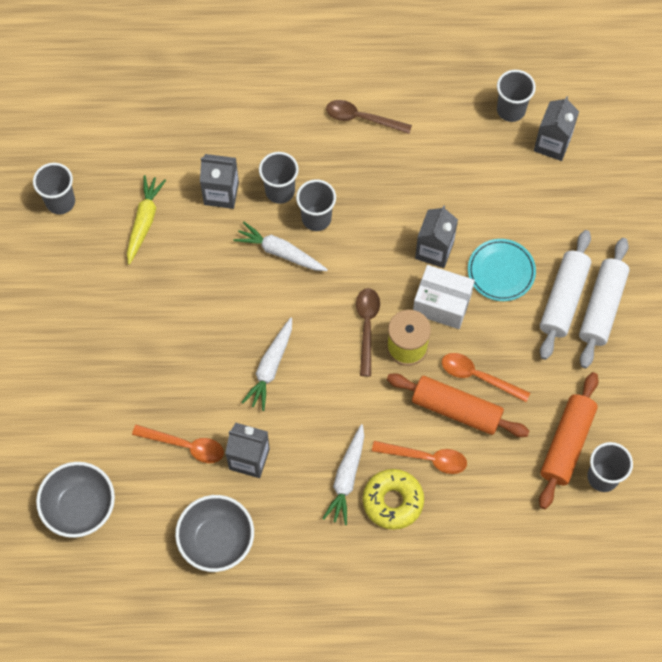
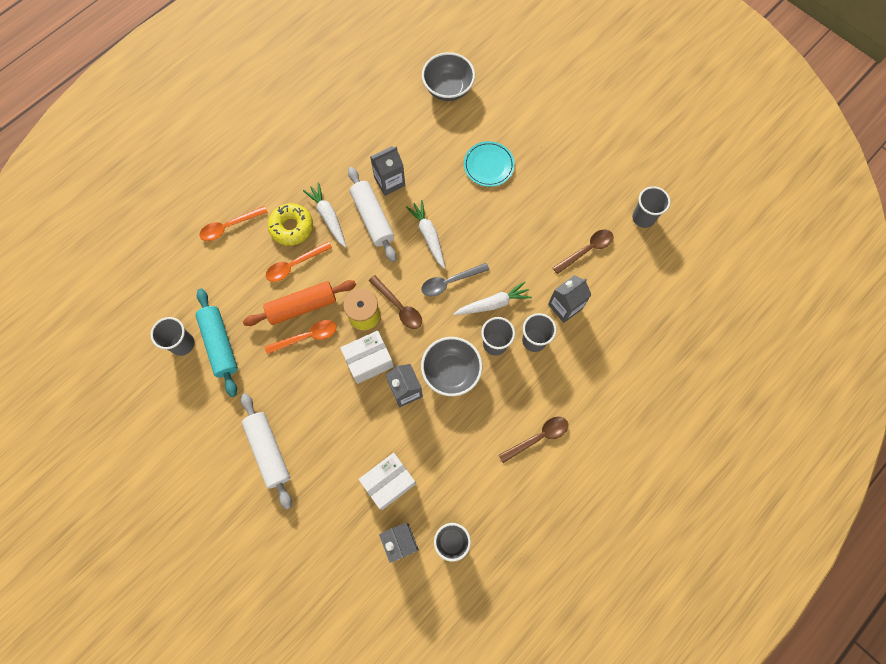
camera: 135 degrees right, 5 degrees up
yellow carrot [127,175,166,265] -> brown spoon [553,230,613,274]
orange spoon [132,425,224,463] -> orange spoon moved to [199,206,268,241]
grey bowl [175,495,254,572] -> grey bowl moved to [421,337,482,396]
turquoise plate [468,239,536,301] -> turquoise plate moved to [464,141,515,187]
orange rolling pin [539,372,599,509] -> turquoise rolling pin [196,288,238,397]
white rolling pin [540,230,591,360] -> white rolling pin moved to [348,167,397,262]
none -> white box [359,453,416,510]
none -> grey spoon [421,263,490,296]

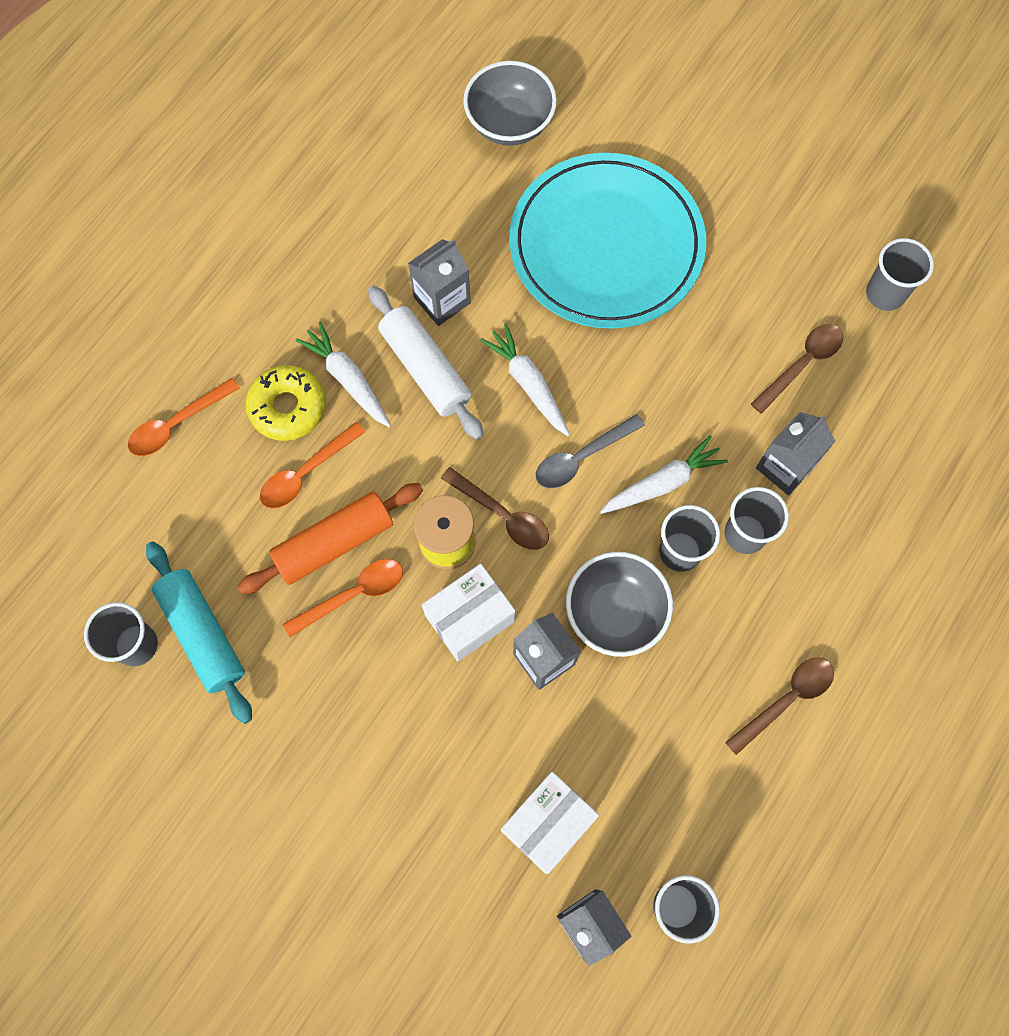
camera: 10 degrees left, 0 degrees up
white rolling pin [241,393,292,510] -> none
turquoise plate [464,141,515,187] -> turquoise plate [509,153,706,329], size x2.21

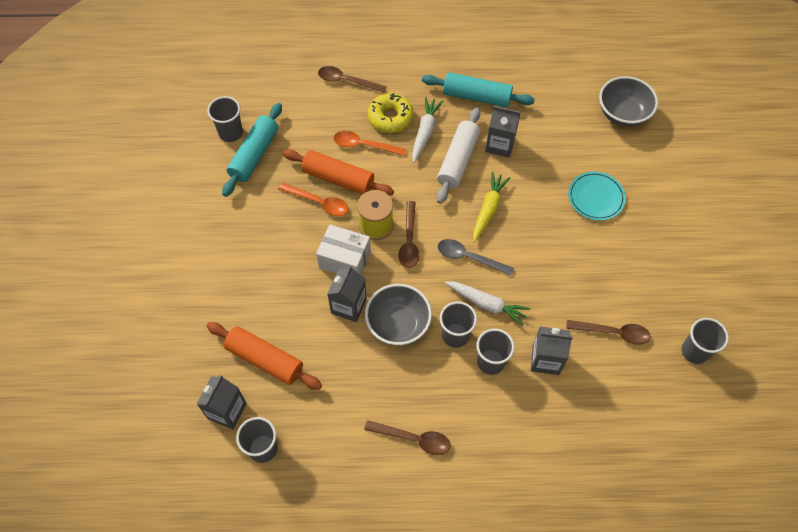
camera: 55 degrees right, 10 degrees down
orange spoon [128,378,240,456] -> brown spoon [318,66,387,93]
white carrot [480,324,570,436] -> yellow carrot [473,171,510,243]
white box [501,772,599,874] -> orange rolling pin [207,322,322,390]
turquoise plate [509,153,706,329] -> turquoise plate [568,171,626,221], size x0.45
none -> turquoise rolling pin [422,72,535,107]

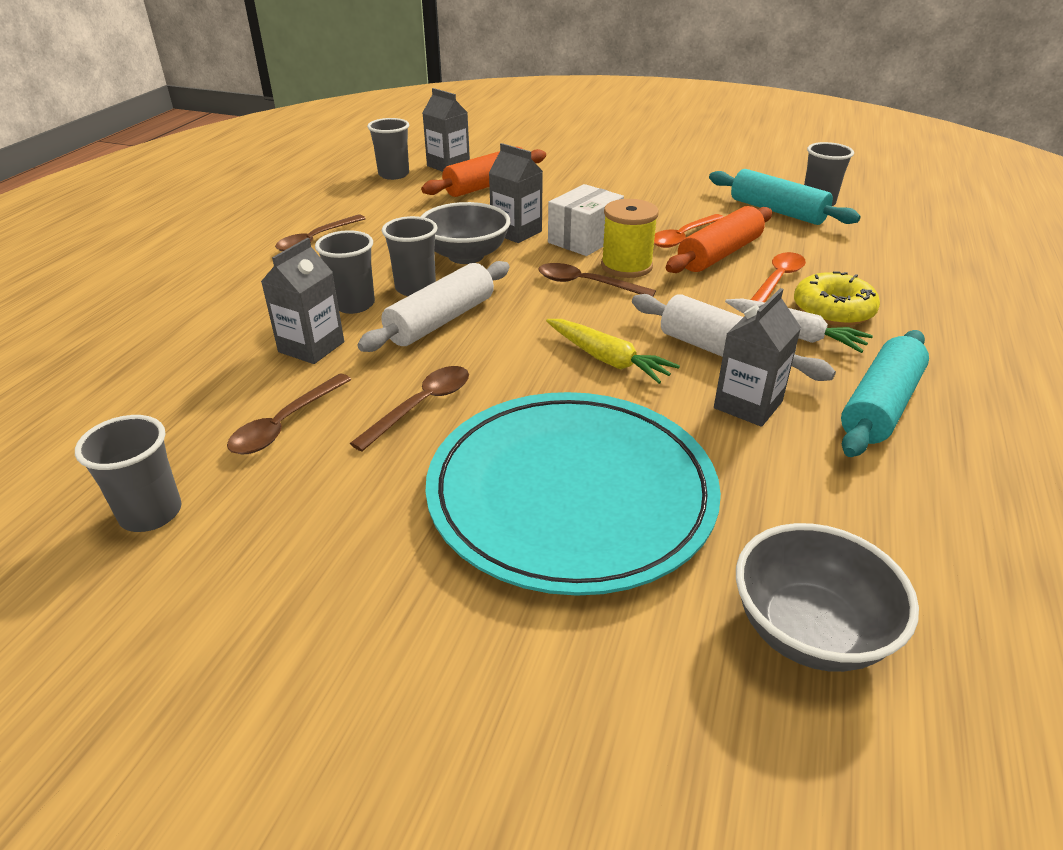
camera: 110 degrees right, 25 degrees down
brown spoon [318,66,387,93] -> brown spoon moved to [350,366,469,451]
grey spoon [438,239,514,276] -> none
white carrot [444,281,530,326] -> white rolling pin [357,261,510,352]
turquoise plate [568,171,626,221] -> turquoise plate [425,392,721,596], size x2.21

